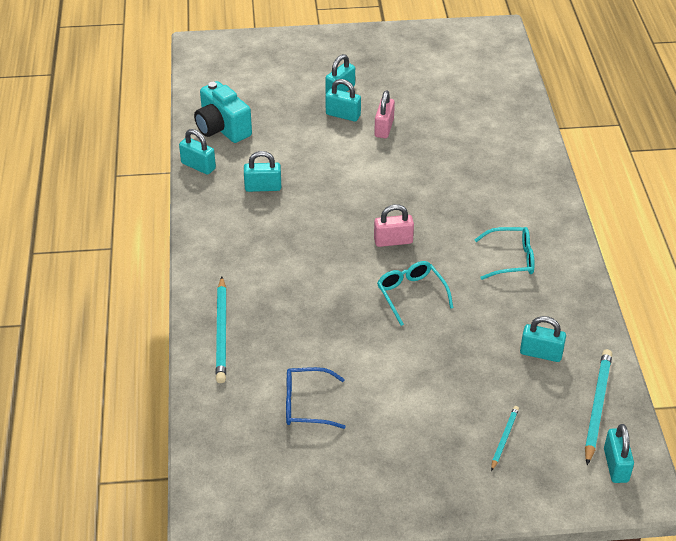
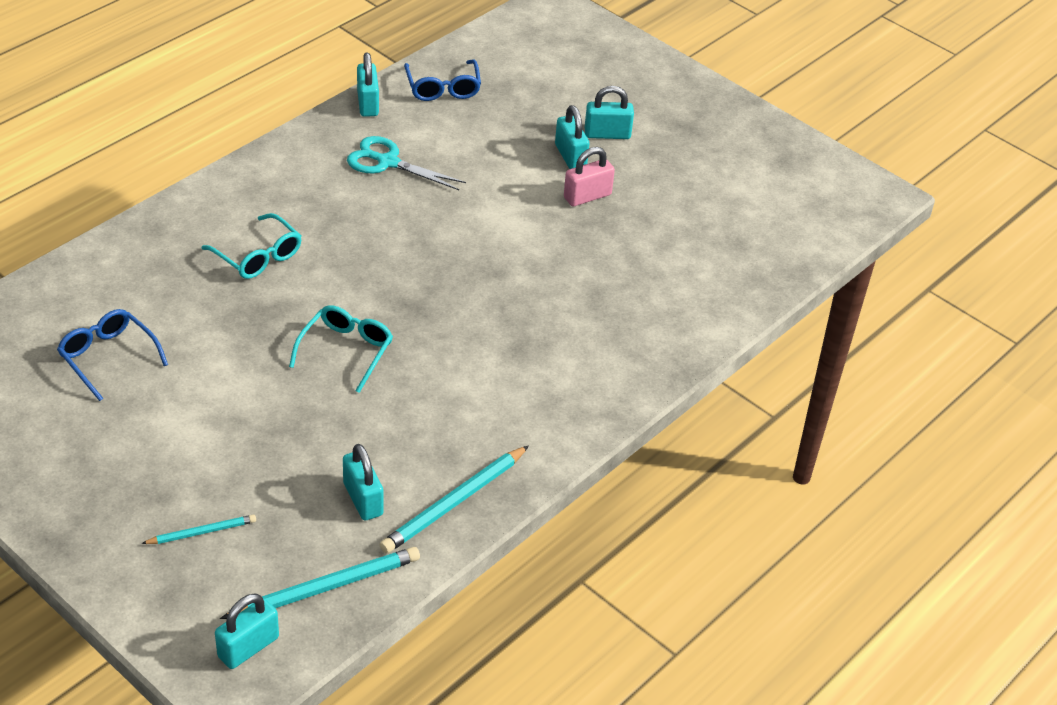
camera: 45 degrees right, 0 degrees up
turquoise camera [194,81,252,143] -> blue glasses [404,60,481,101]
turquoise pencil [216,277,227,383] -> turquoise pencil moved to [379,445,529,554]
turquoise padlock [244,151,281,192] -> turquoise scissors [347,136,466,190]
pink padlock [374,204,414,247] -> none
turquoise glasses [474,227,535,280] -> turquoise glasses moved to [201,213,301,279]

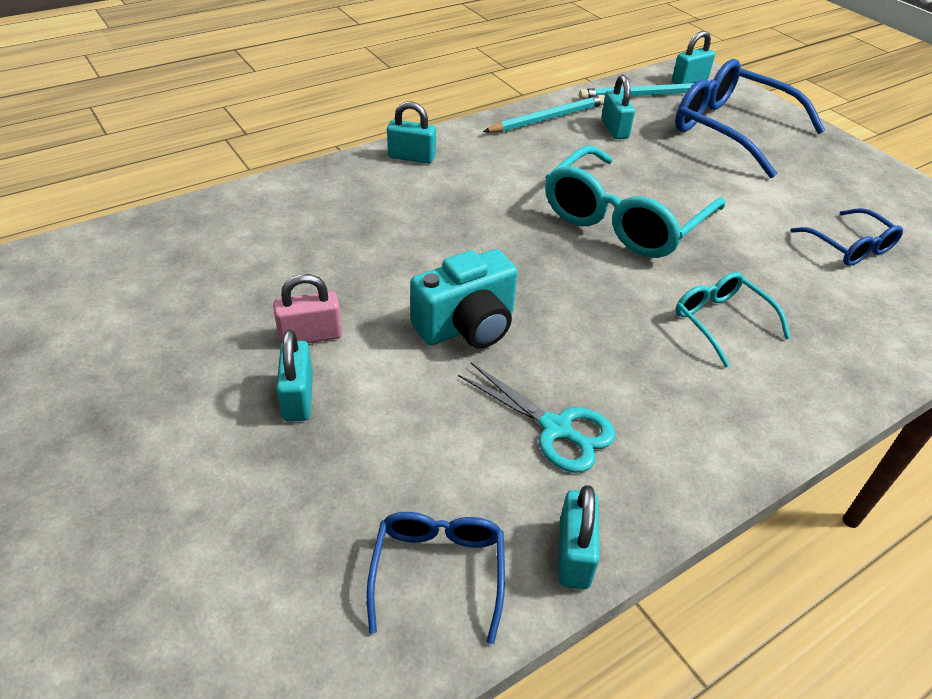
camera: 165 degrees left, 0 degrees up
turquoise pencil [141,515,256,544] -> blue glasses [675,59,825,178]
turquoise glasses [289,305,393,393] -> turquoise glasses [545,146,725,258], size x1.90
turquoise padlock [585,86,634,139] -> turquoise padlock moved to [387,101,436,164]
none -> turquoise camera [410,249,518,348]

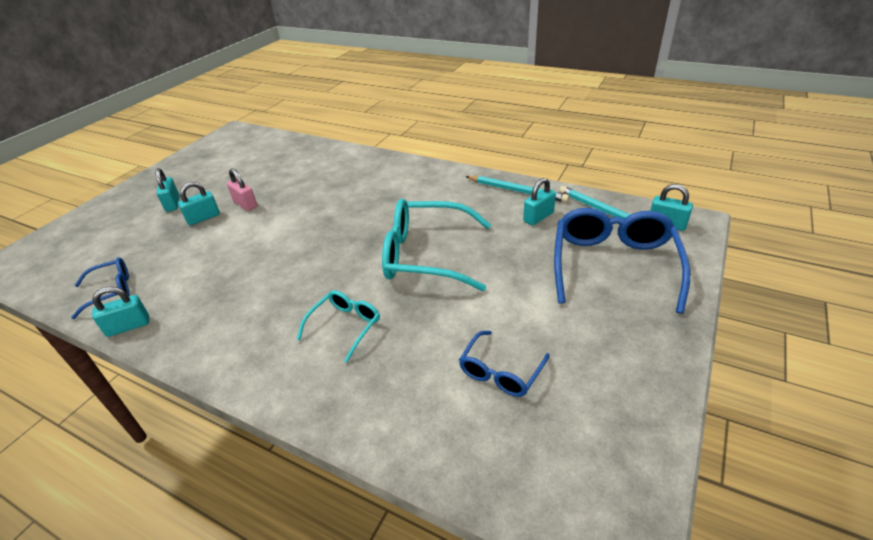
camera: 65 degrees right, 5 degrees down
turquoise padlock [387,101,436,164] -> turquoise padlock moved to [155,168,179,212]
turquoise camera [410,249,518,348] -> none
turquoise scissors [458,363,616,473] -> none

